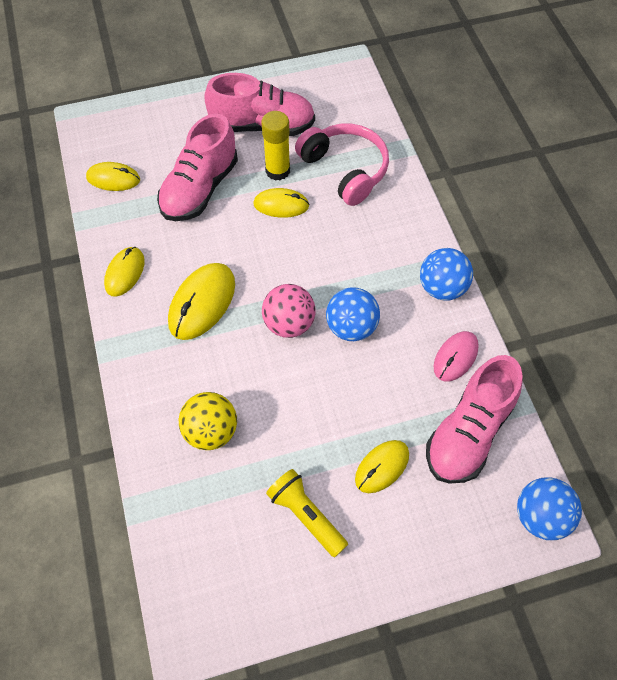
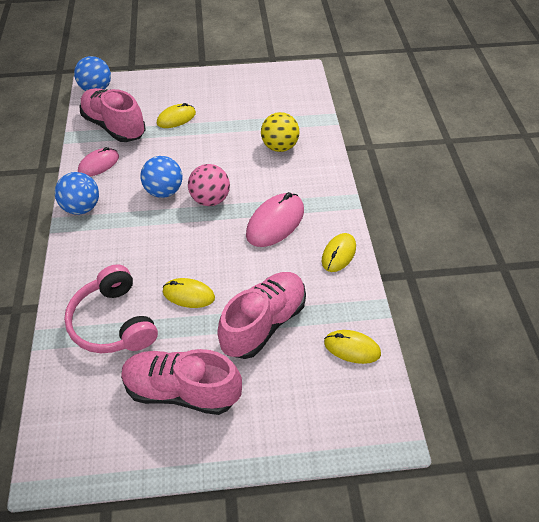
camera: 170 degrees left, 10 degrees down
yellow mouse [168,263,235,340] -> pink mouse [246,192,304,247]
yellow glue stick [261,111,290,181] -> none
yellow flashlight [266,469,348,558] -> none
pink shoe [426,355,523,484] -> pink shoe turned 90 degrees counterclockwise [80,88,145,142]

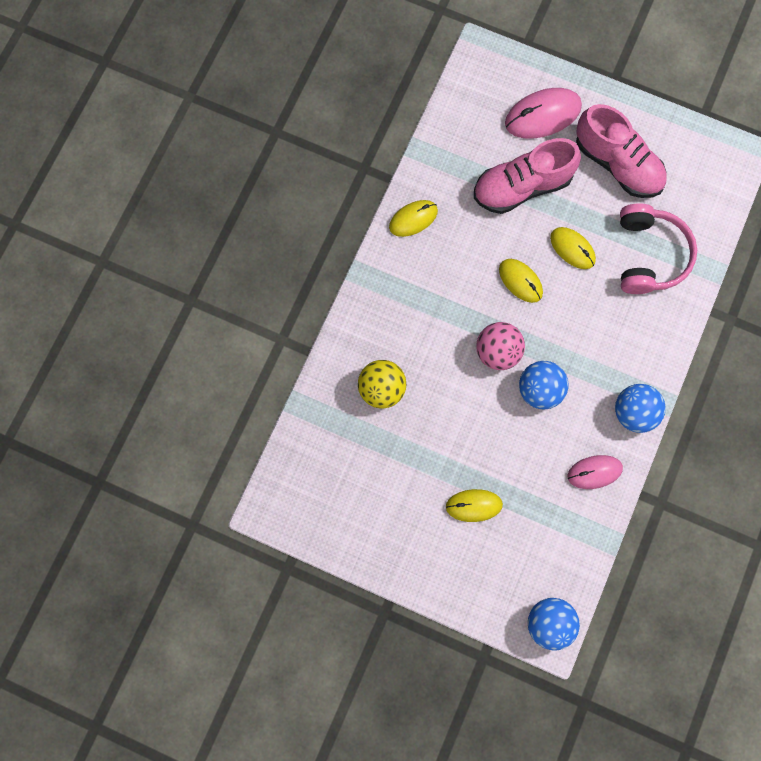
camera: 150 degrees left, 25 degrees up
pink shoe [80,88,145,142] -> none
pink mouse [246,192,304,247] -> pink mouse moved to [505,88,582,139]
yellow mouse [324,330,381,364] -> yellow mouse moved to [499,259,543,303]

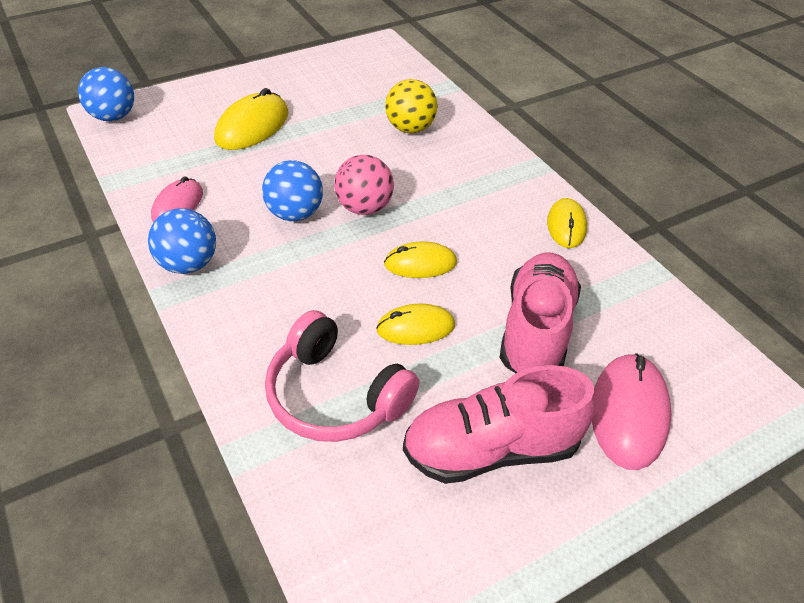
camera: 125 degrees right, 30 degrees down
yellow mouse [446,489,503,522] -> yellow mouse [214,88,288,150], size x1.55

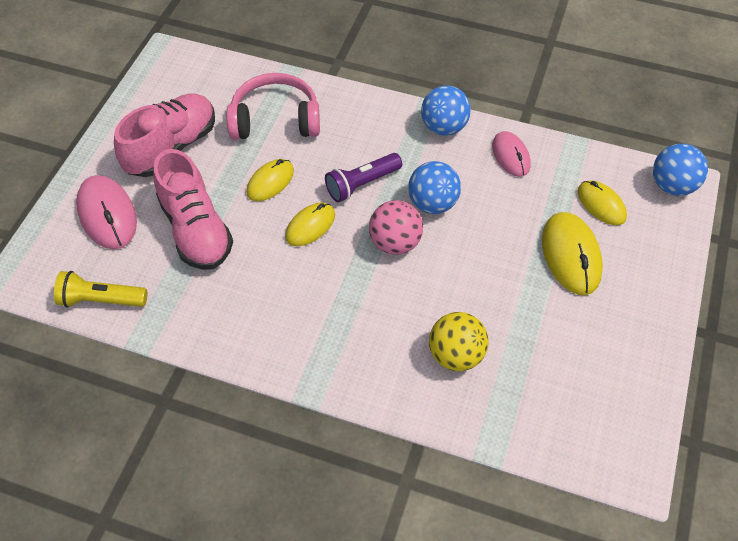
camera: 140 degrees right, 10 degrees up
yellow mouse [547,198,587,248] -> yellow mouse moved to [578,181,627,225]
none -> yellow flashlight [54,271,147,307]
none -> purple flashlight [325,153,402,202]

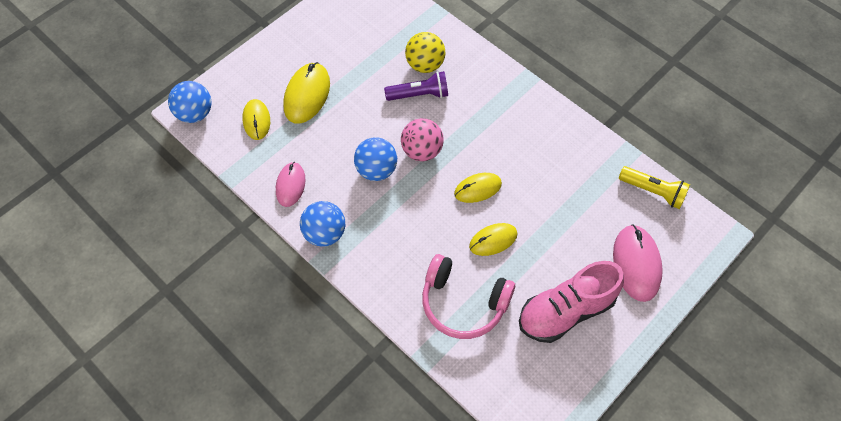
camera: 155 degrees left, 5 degrees up
pink shoe [154,149,233,270] -> none
purple flashlight [325,153,402,202] -> purple flashlight moved to [384,71,448,101]

